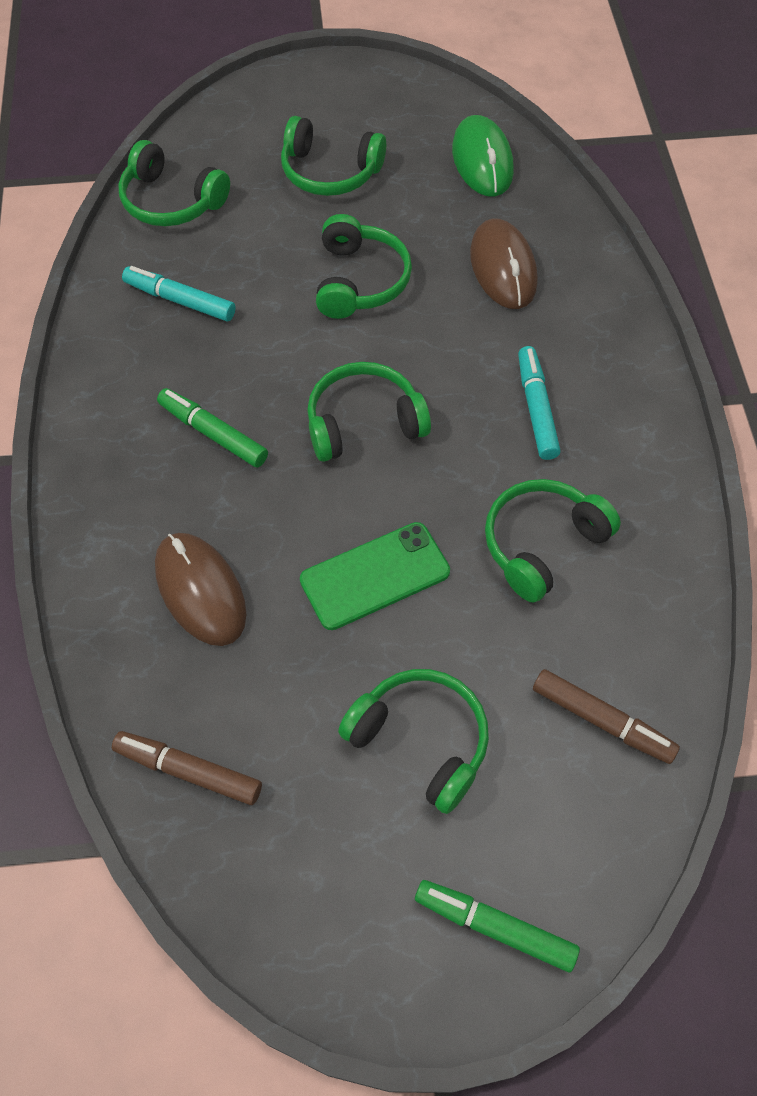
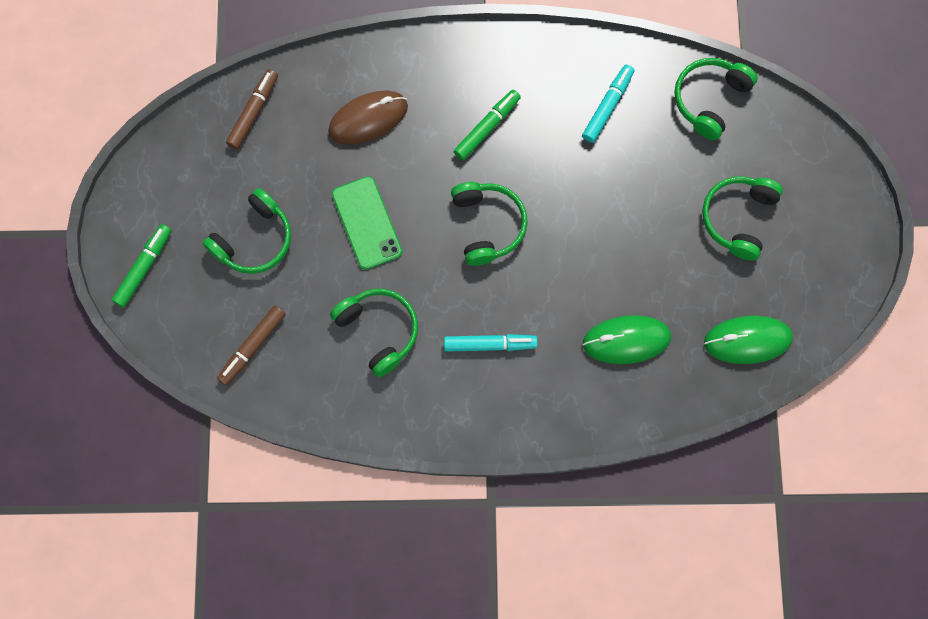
camera: 95 degrees right, 15 degrees up
green headphones [316,214,412,319] -> none
brown mouse [470,219,537,309] -> green mouse [583,315,671,364]

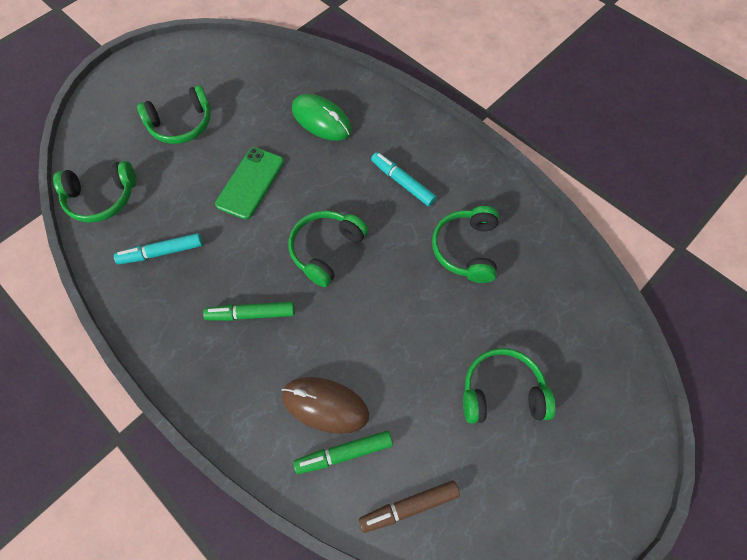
camera: 135 degrees left, 10 degrees down
green marker [112,224,172,307] -> green marker moved to [293,431,393,474]
brown marker [217,306,286,386] -> none
green phone [332,176,402,270] -> green phone moved to [215,147,284,219]
green mouse [704,316,793,364] -> none

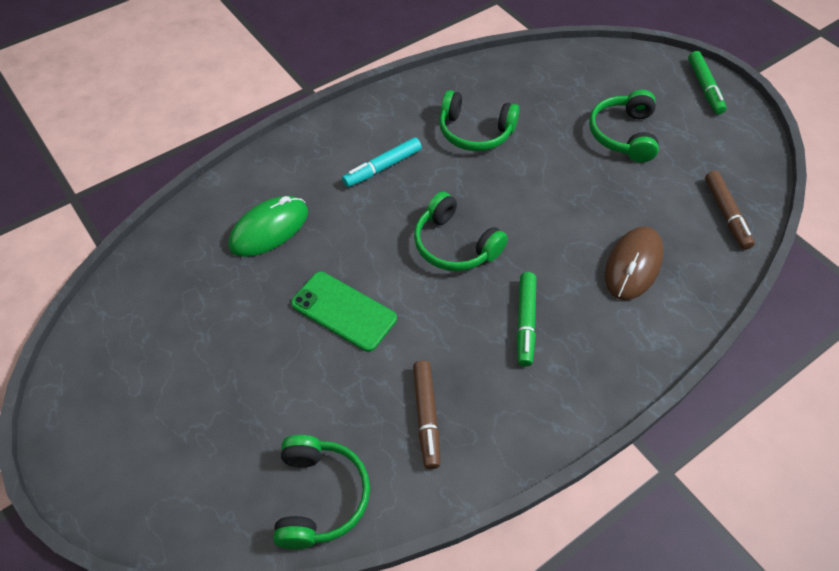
camera: 80 degrees left, 10 degrees down
turquoise marker [114,233,203,264] -> brown marker [413,361,440,469]
green headphones [137,85,211,144] -> none
green marker [293,431,393,474] -> green marker moved to [688,51,727,114]

